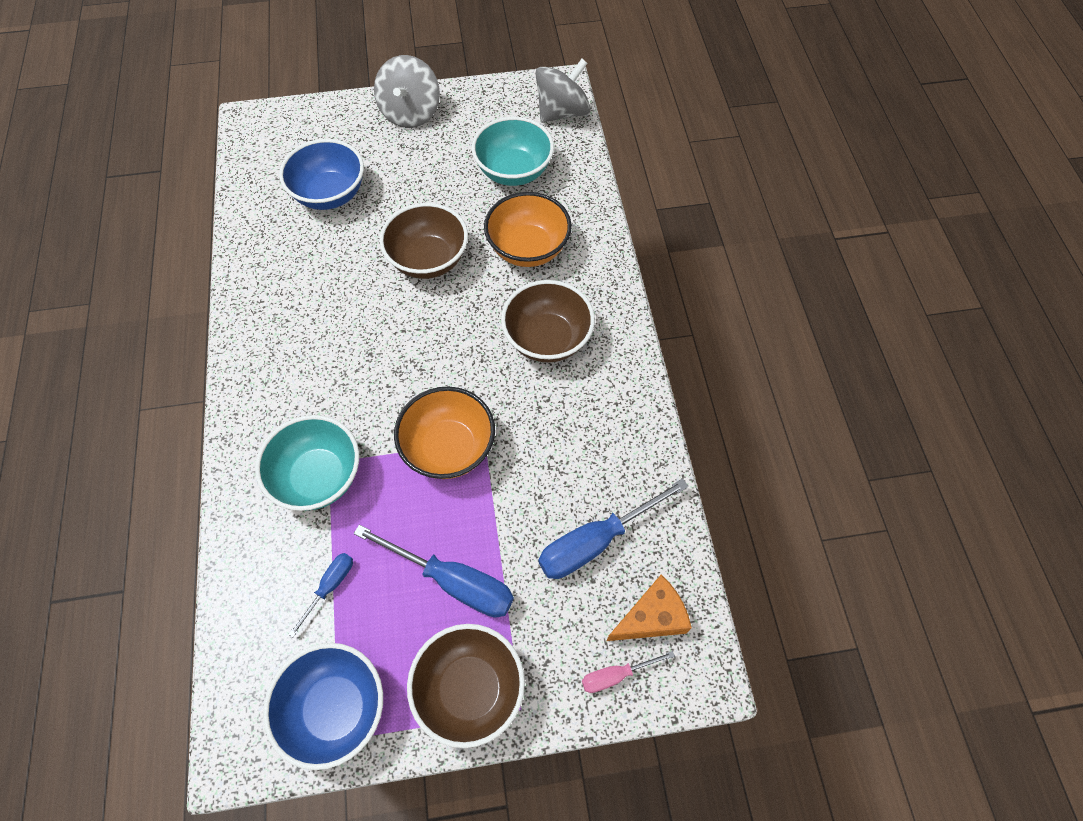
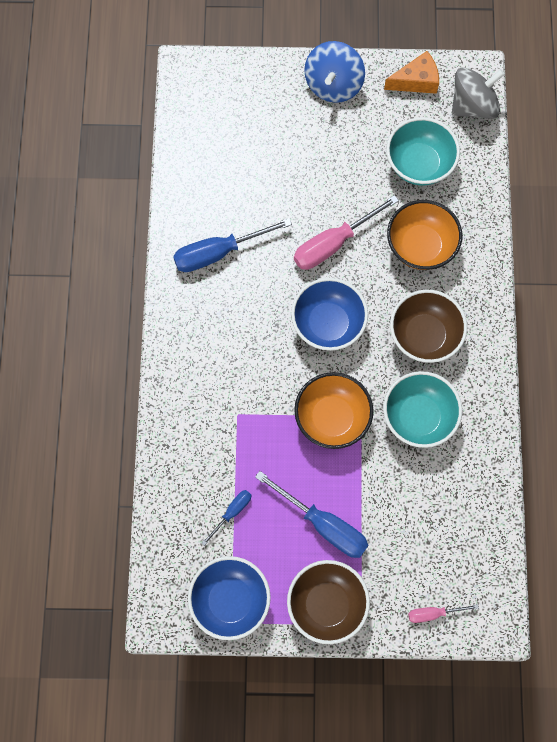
camera: 10 degrees right, 10 degrees up
turquoise bowl [255,415,359,511] -> turquoise bowl moved to [383,371,462,448]
blue bowl [279,139,364,210] -> blue bowl moved to [291,278,368,351]
grey spinning top [374,55,440,128] -> blue spinning top [304,41,365,103]
brown bowl [380,203,468,279] -> pink screwdriver [294,195,399,270]
blue screwdriver [538,478,689,579] -> blue screwdriver moved to [173,218,292,272]
orange cheese [607,575,692,641] -> orange cheese moved to [384,51,439,94]

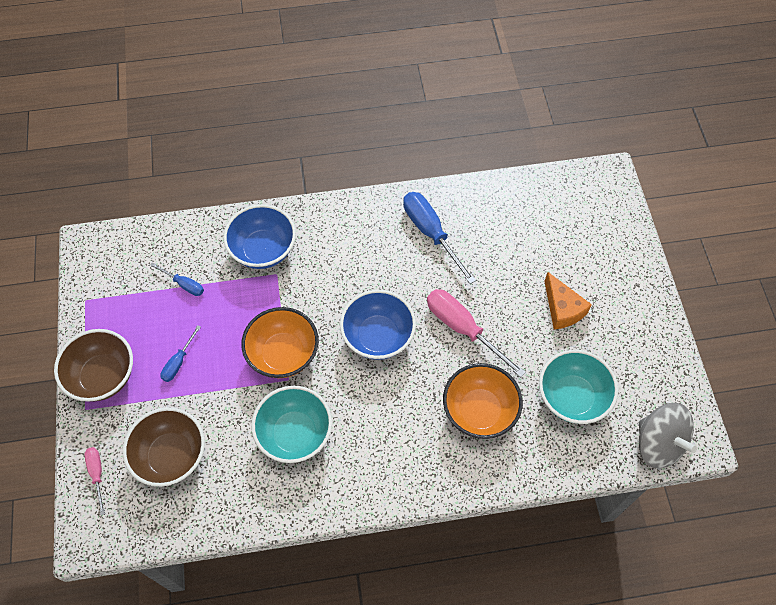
camera: 80 degrees right, 10 degrees down
blue bowl [188,556,271,640] -> blue bowl moved to [223,204,296,269]
blue screwdriver [255,471,369,558] -> blue screwdriver [160,325,201,382], size x0.52
blue spinning top [304,41,365,103] -> none
orange cheese [384,51,439,94] -> orange cheese moved to [544,272,592,330]
brown bowl [390,290,467,363] -> brown bowl moved to [123,407,205,487]

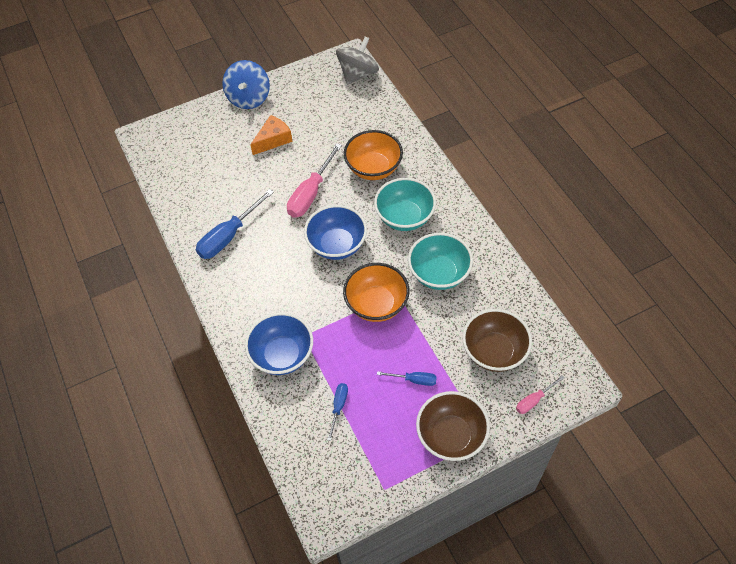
camera: 105 degrees left, 5 degrees down
turquoise bowl [539,350,618,424] -> turquoise bowl moved to [374,178,436,231]
none -> blue spinning top [222,60,270,109]

